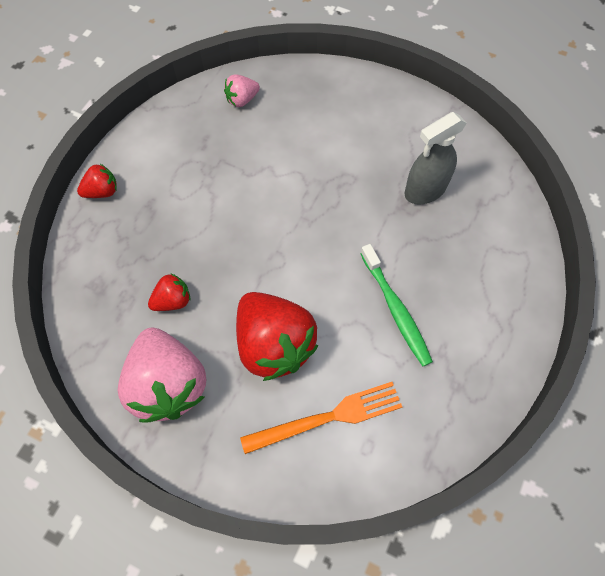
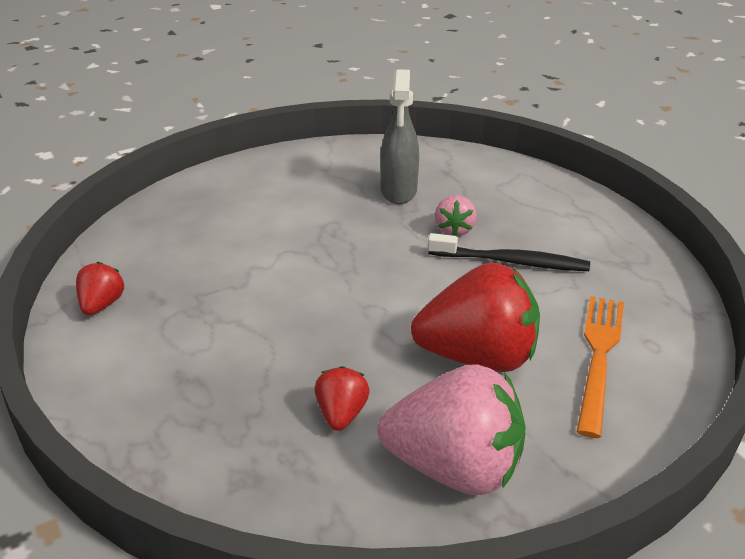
camera: 55 degrees left, 30 degrees down
red strawberry [77,164,117,198] -> red strawberry moved to [76,262,124,315]
pink strawberry [224,74,260,107] -> pink strawberry moved to [435,195,477,236]
green toothbrush [360,244,433,366] -> black toothbrush [428,233,590,271]

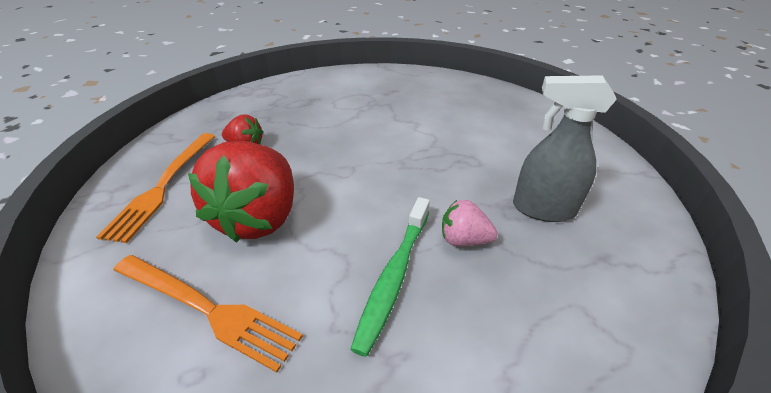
camera: 100 degrees right, 5 degrees up
red strawberry [76,262,124,315] -> none
pink strawberry [378,364,526,495] -> orange fork [96,133,215,243]
black toothbrush [428,233,590,271] -> green toothbrush [350,197,430,357]

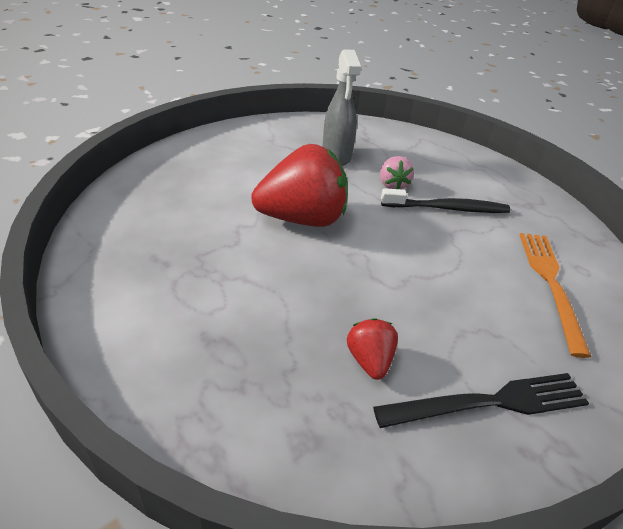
camera: 115 degrees left, 0 degrees up
orange fork [96,133,215,243] -> black fork [373,373,589,428]
red strawberry [188,141,294,243] -> red strawberry moved to [251,144,348,227]
green toothbrush [350,197,430,357] -> black toothbrush [381,188,510,213]

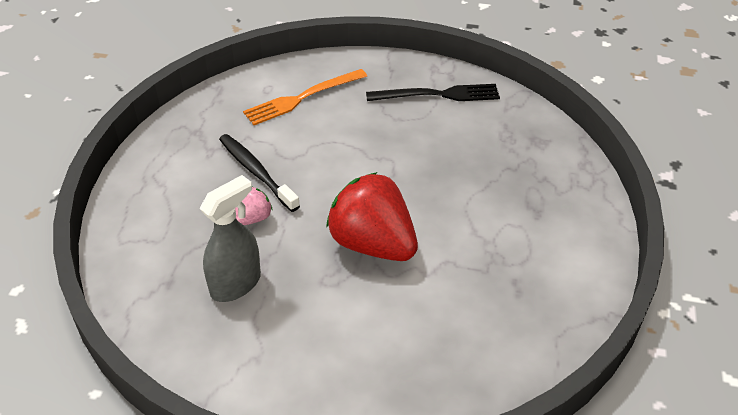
camera: 125 degrees left, 5 degrees up
red strawberry [347,318,398,380] -> none
black fork [373,373,589,428] -> black fork turned 135 degrees clockwise [366,84,500,101]

